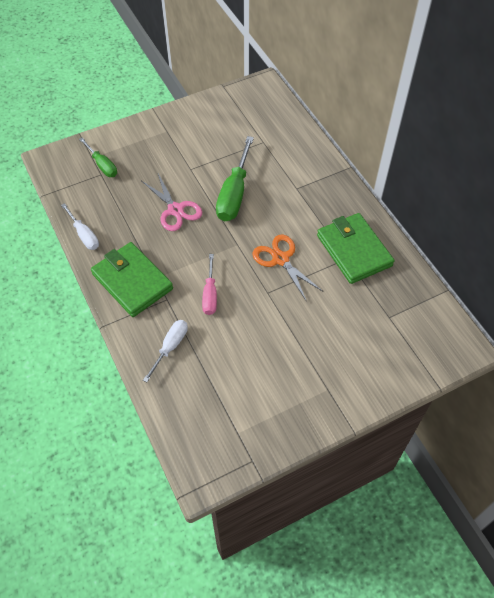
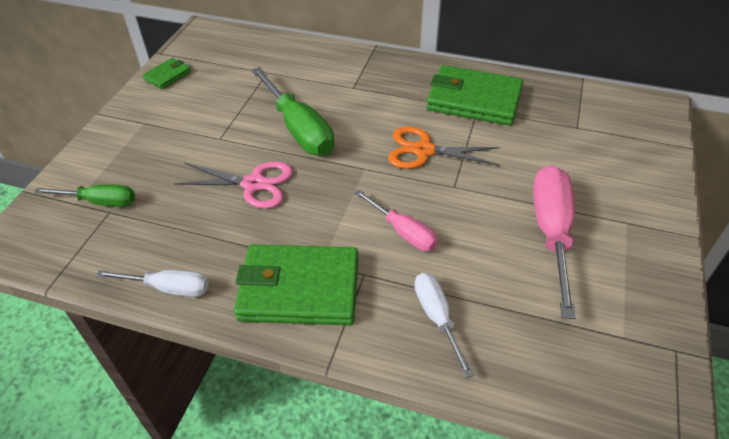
camera: 45 degrees left, 10 degrees down
none -> green wallet [142,58,191,90]
none -> pink screwdriver [533,165,576,319]

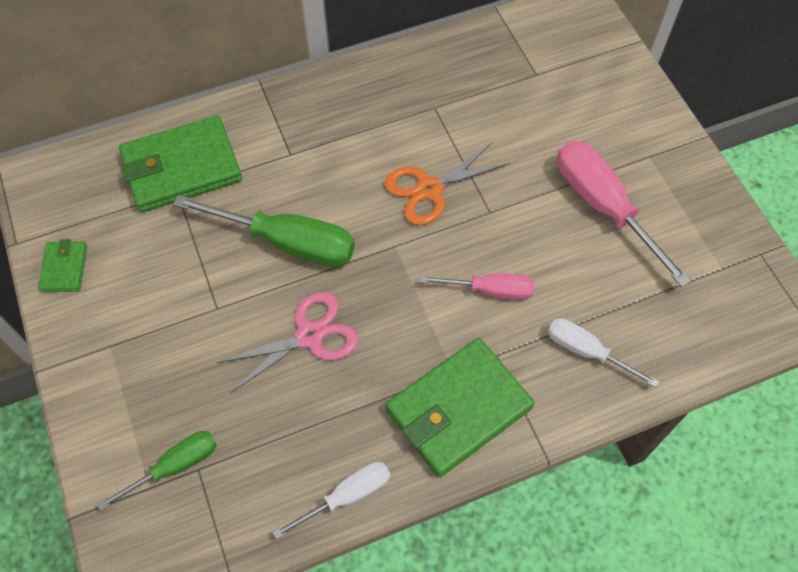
camera: 40 degrees left, 15 degrees up
green wallet [427,65,523,126] -> green wallet moved to [119,115,242,212]

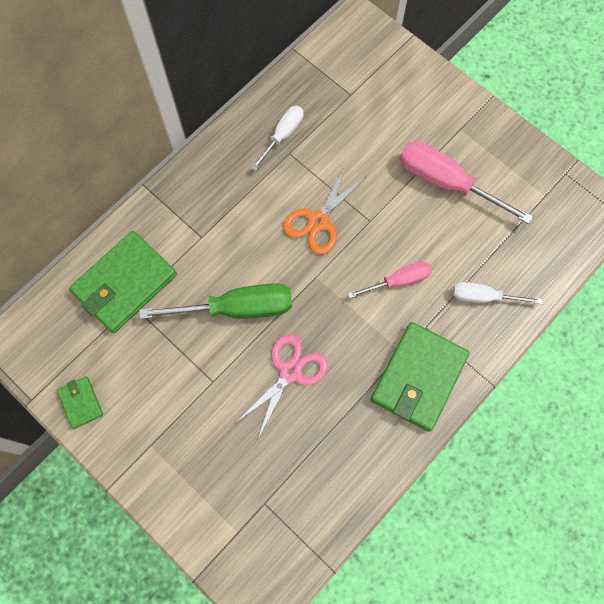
camera: 25 degrees left, 10 degrees up
green screwdriver [97,431,217,511] -> none
white screwdriver [273,462,391,540] -> white screwdriver moved to [251,106,303,171]

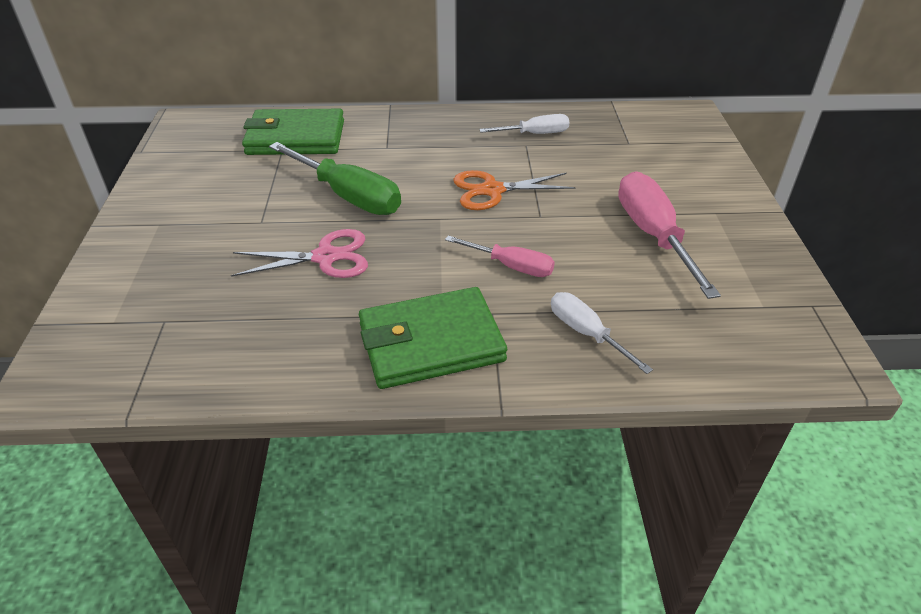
camera: 45 degrees right, 30 degrees down
green wallet [57,376,103,429] -> none

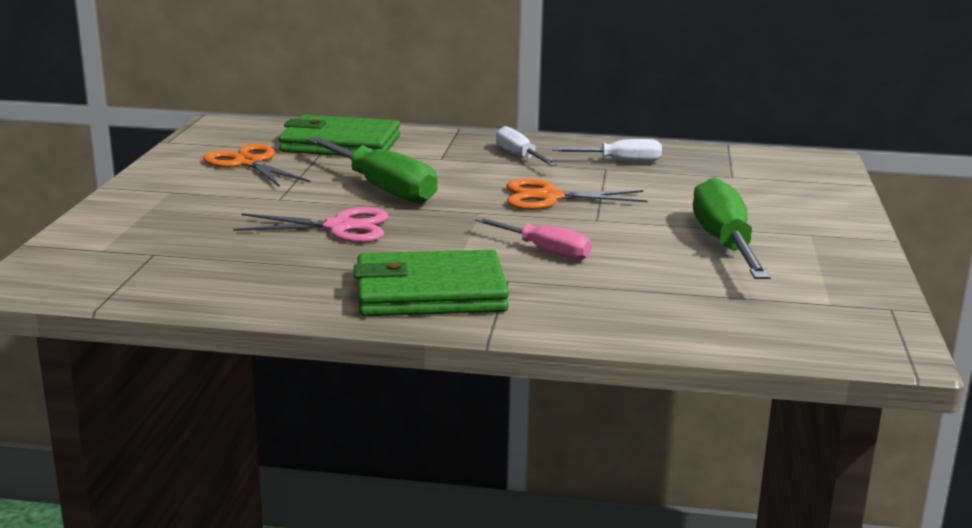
camera: 10 degrees right, 20 degrees down
white screwdriver [551,292,653,374] -> white screwdriver moved to [496,126,557,166]
pink screwdriver [618,171,721,299] -> green screwdriver [693,177,771,279]
none -> orange scissors [203,144,310,187]

